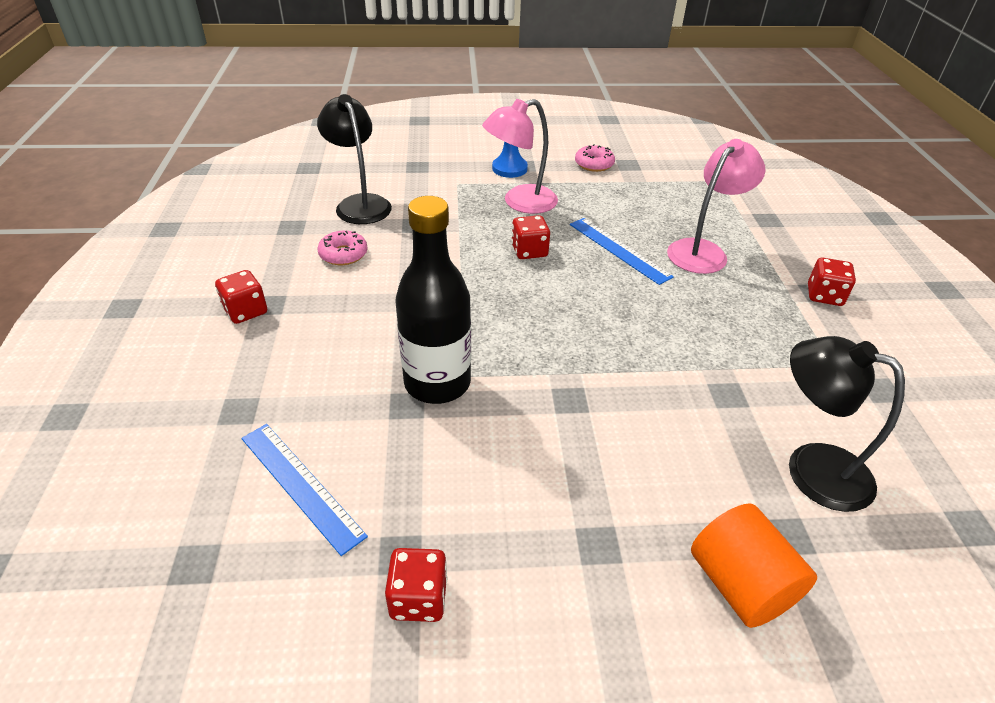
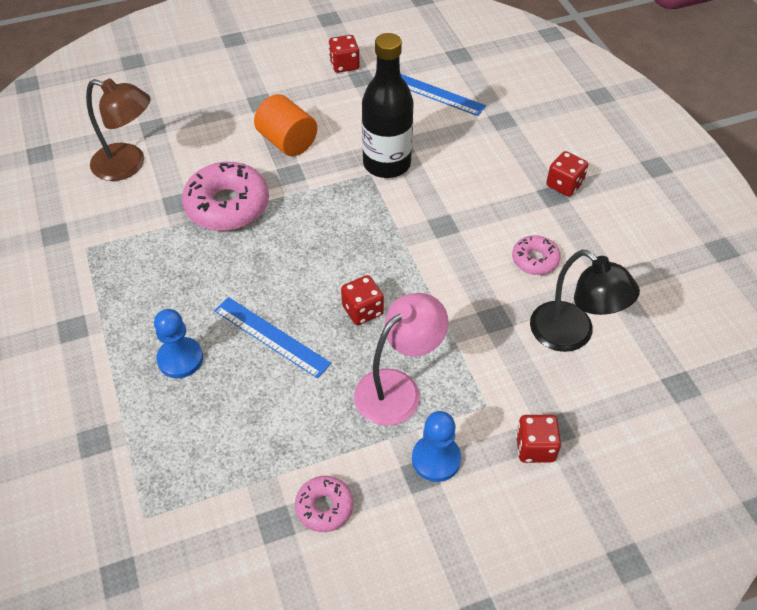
camera: 165 degrees right, 10 degrees up
pink lamp [667,139,765,274] -> blue pawn [154,309,203,378]
orange cylinder [691,503,817,628] -> orange cylinder moved to [254,94,317,156]
black lamp [789,336,905,512] -> brown lamp [86,78,150,181]
red dice [808,258,856,306] -> red dice moved to [516,415,561,463]
none -> pink donut [182,162,269,231]

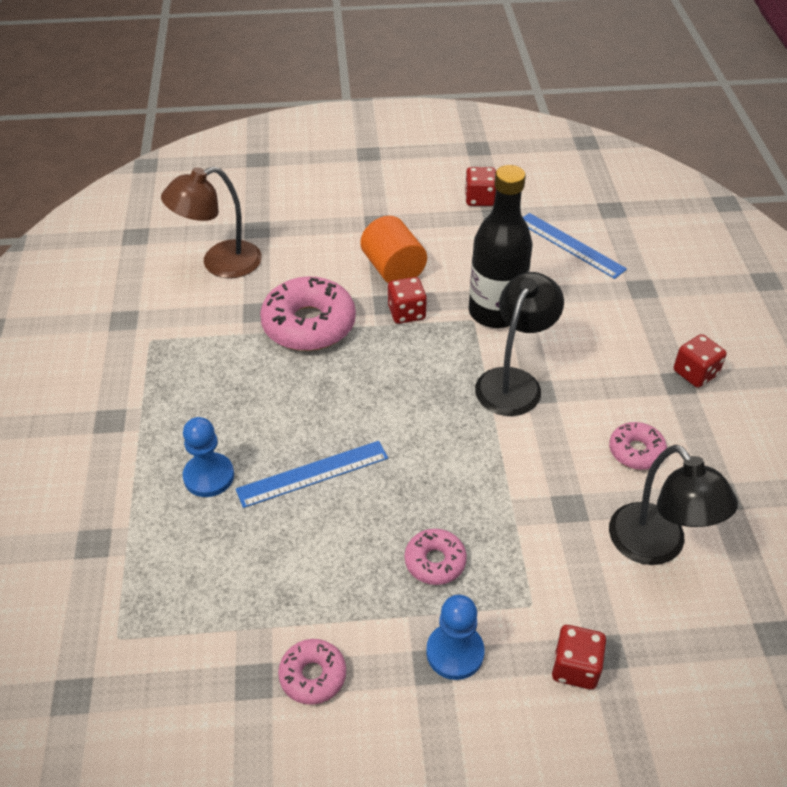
camera: 15 degrees right, 5 degrees down
brown lamp [86,78,150,181] -> brown lamp turned 120 degrees clockwise [161,166,262,278]
blue ruler [214,297,331,379] -> blue ruler turned 75 degrees counterclockwise [236,441,388,508]
red dice [341,275,384,325] -> red dice moved to [388,277,427,324]
pink lamp [354,293,449,426] -> pink donut [405,529,467,585]
none -> black lamp [475,272,564,416]

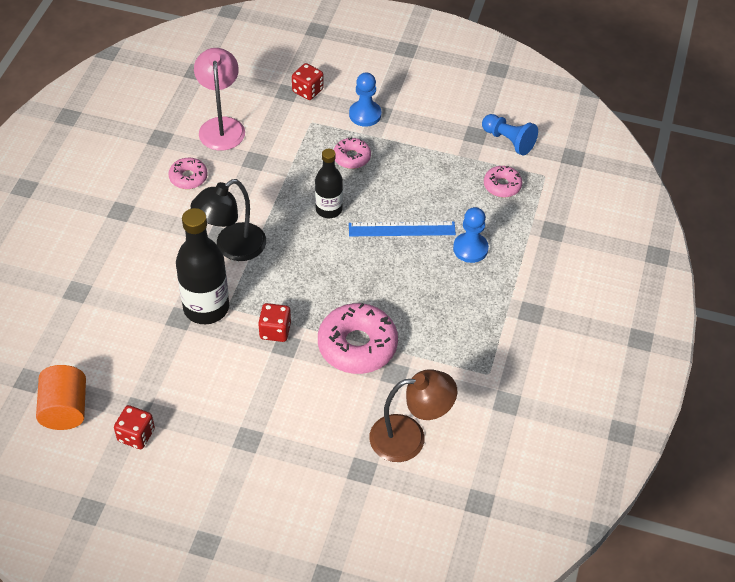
camera: 160 degrees left, 5 degrees up
pink donut [278,639,346,705] -> pink donut moved to [484,166,522,197]
orange cylinder [360,216,427,283] -> orange cylinder moved to [36,365,86,430]
blue ruler [523,213,627,279] -> none
black lamp [609,445,738,565] -> pink lamp [194,48,245,151]
red dice [674,334,726,388] -> none
none -> black bottle [315,149,343,218]
none -> blue pawn [482,114,538,155]

